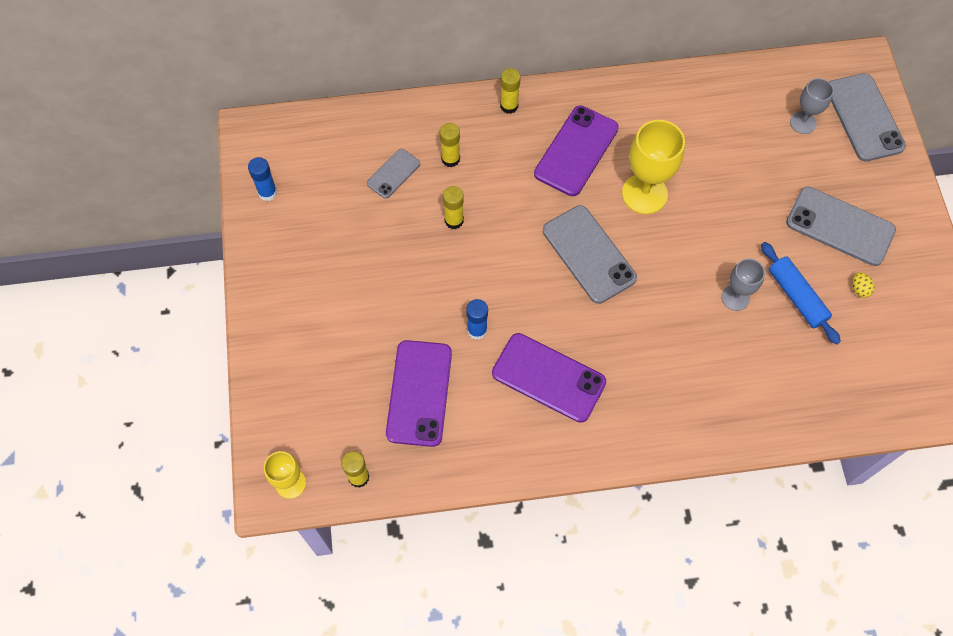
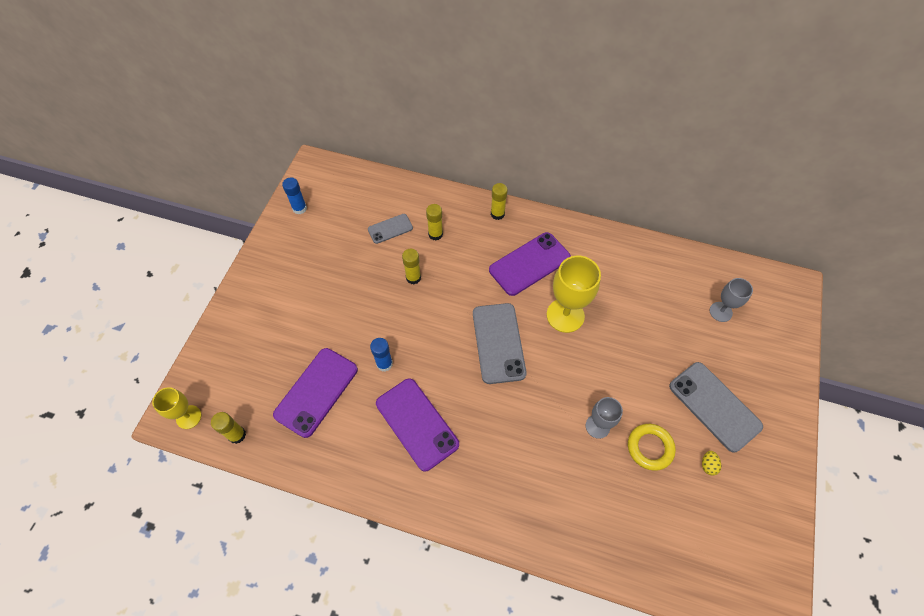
camera: 25 degrees right, 5 degrees down
blue rolling pin [761,242,841,345] -> yellow ring [628,424,676,471]
grey phone [829,73,906,161] -> none

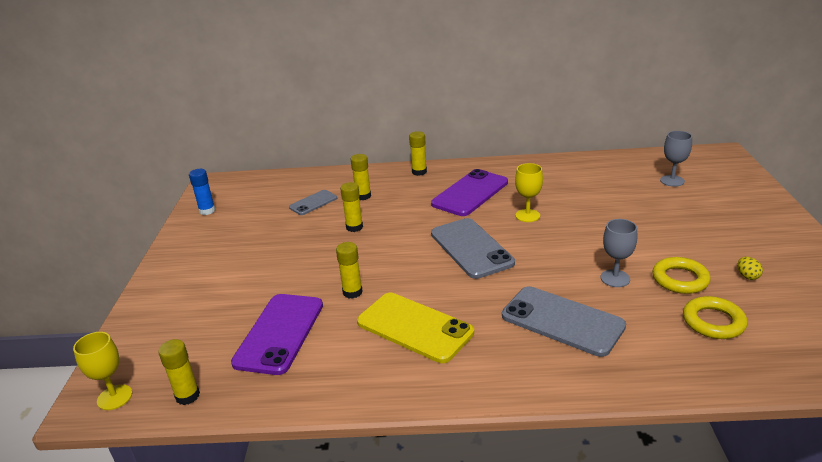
camera: 15 degrees left, 30 degrees down
blue glue stick [370,338,393,372] -> yellow glue stick [336,242,363,299]
purple phone [376,379,459,471] -> yellow phone [357,293,474,363]
yellow goblet [547,256,601,333] -> yellow goblet [515,163,543,222], size x0.59
grey phone [669,362,763,452] -> grey phone moved to [502,286,626,357]
none -> yellow ring [683,296,748,339]

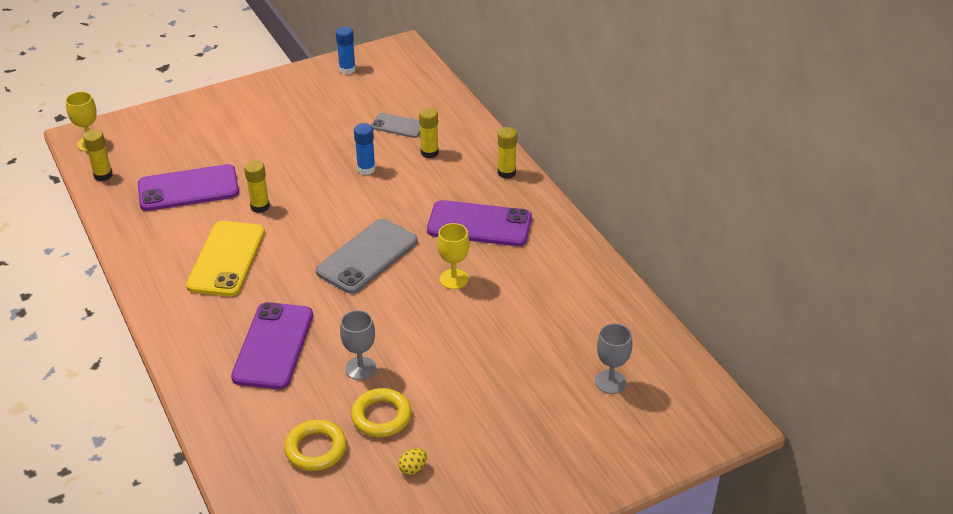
camera: 60 degrees right, 10 degrees up
yellow glue stick [340,182,363,232] -> blue glue stick [354,123,376,175]
grey phone [502,286,626,357] -> purple phone [231,302,313,390]

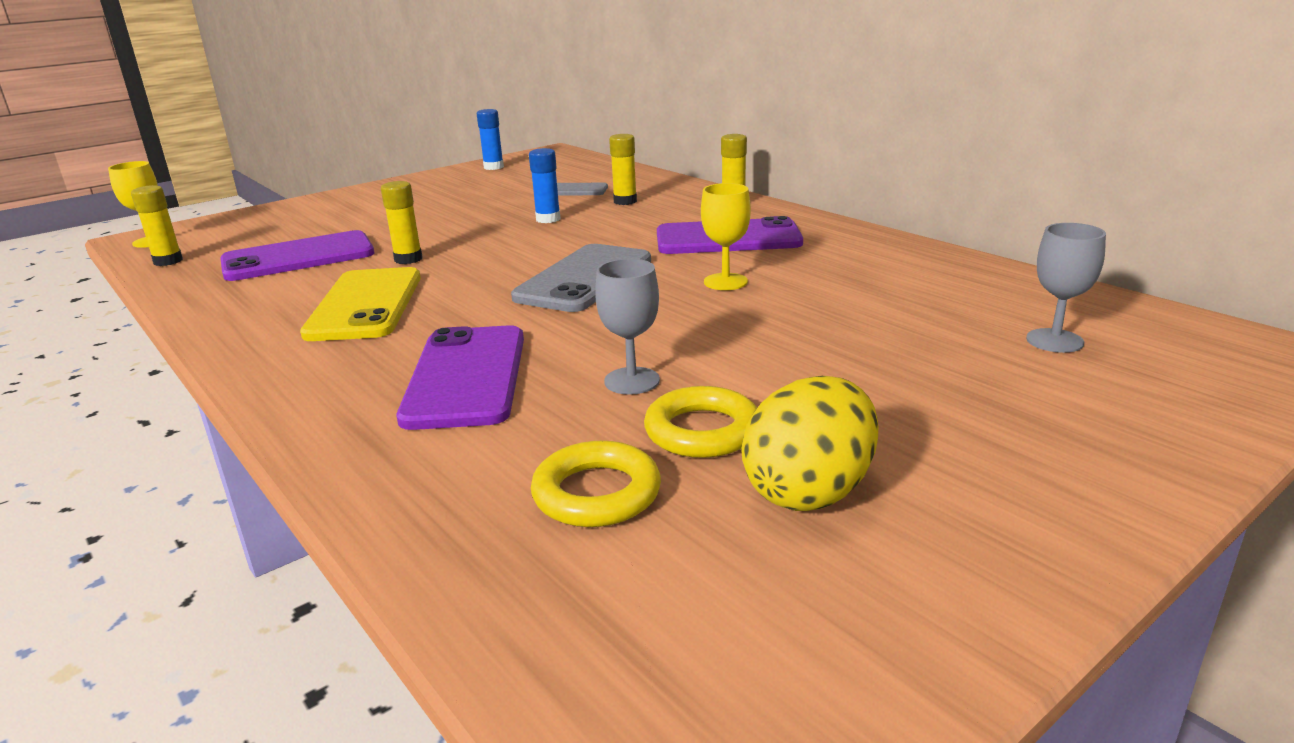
camera: 10 degrees left, 15 degrees down
yellow egg [398,448,427,475] -> yellow egg [741,376,878,511], size x2.43

